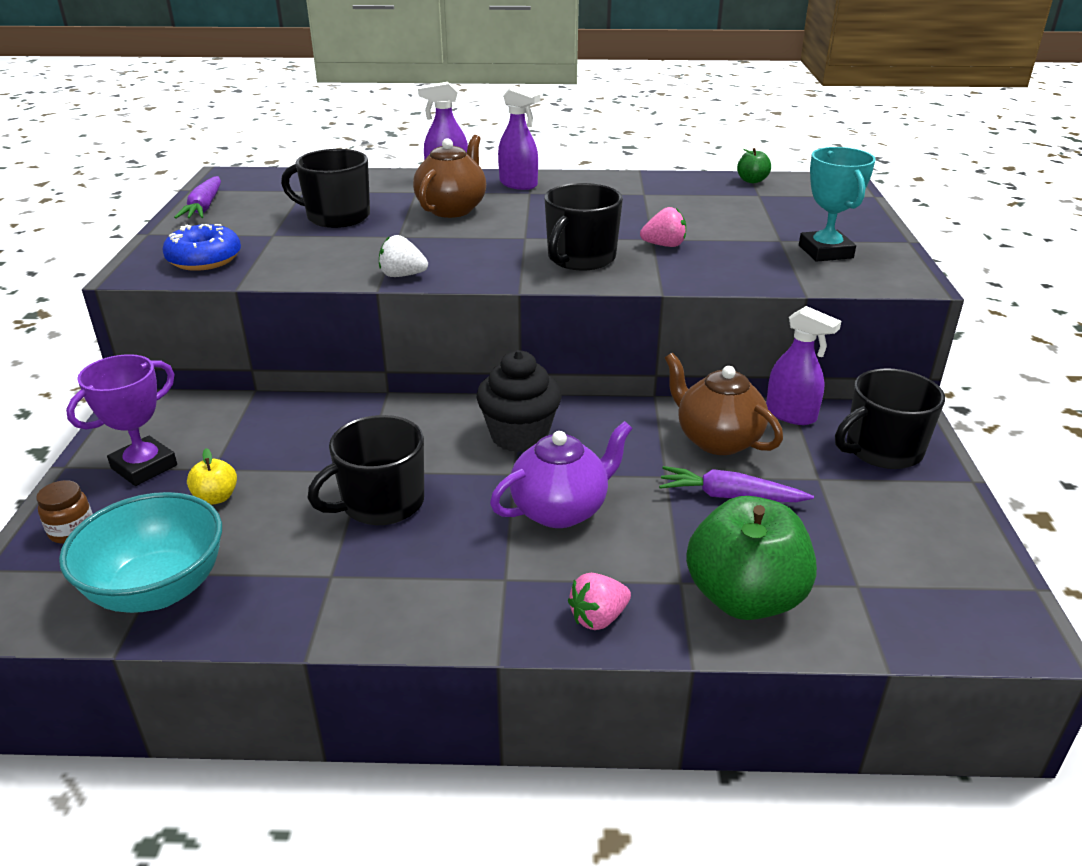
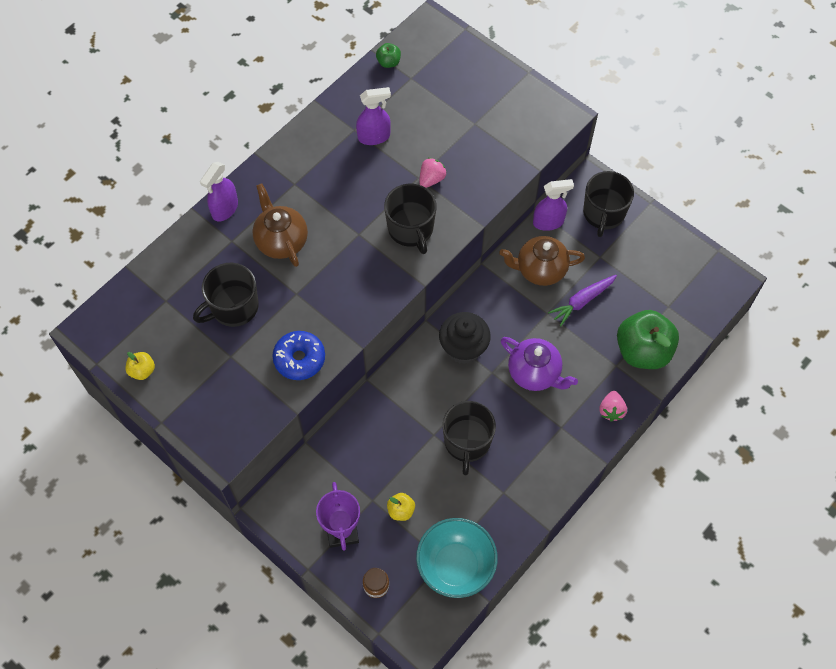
camera: 50 degrees left, 30 degrees up
blue donut [162,224,241,271] -> blue donut moved to [272,331,325,380]
purple carrot [174,176,221,219] -> yellow apple [126,352,155,380]
white strawberry [379,235,428,277] -> none
purple teapot [490,421,633,528] -> purple teapot turned 120 degrees clockwise [501,337,578,391]
purple spray bottle [498,86,541,190] -> purple spray bottle moved to [356,87,391,145]
turquoise trophy [799,147,876,262] -> none

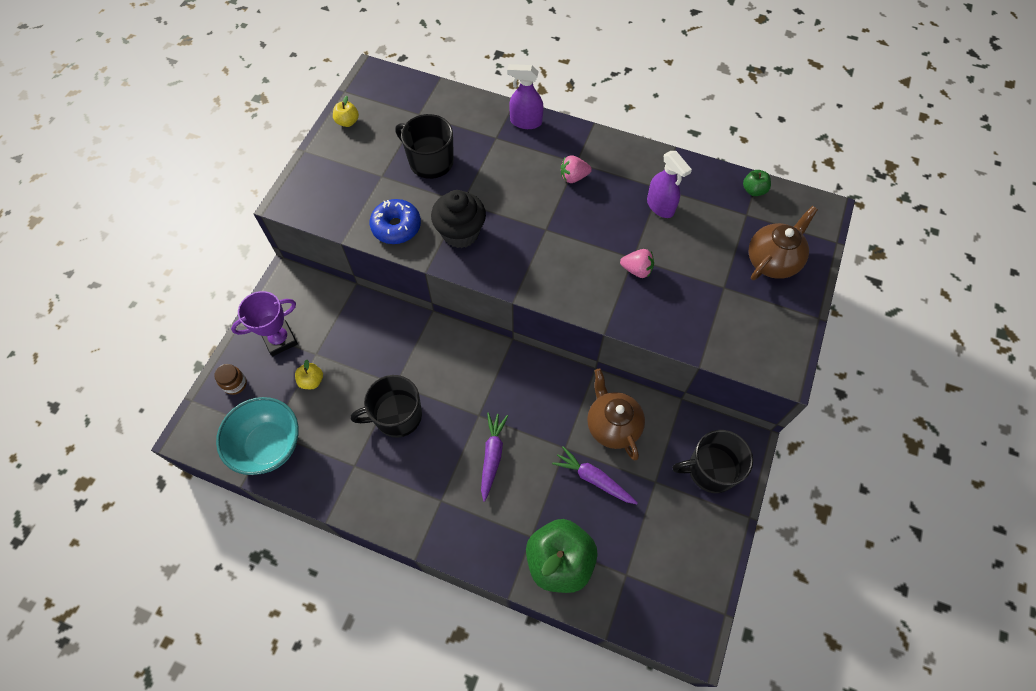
camera: 70 degrees right, 0 degrees up
brown teapot [252,184,308,267] -> brown teapot moved to [749,206,818,280]
black mug [384,184,437,254] -> none
black cupcake [439,312,491,364] -> black cupcake moved to [431,190,486,248]
purple teapot [501,337,578,391] -> purple carrot [481,413,508,502]
purple spray bottle [533,179,574,231] -> none
pink strawberry [599,391,627,422] -> pink strawberry moved to [561,155,592,183]

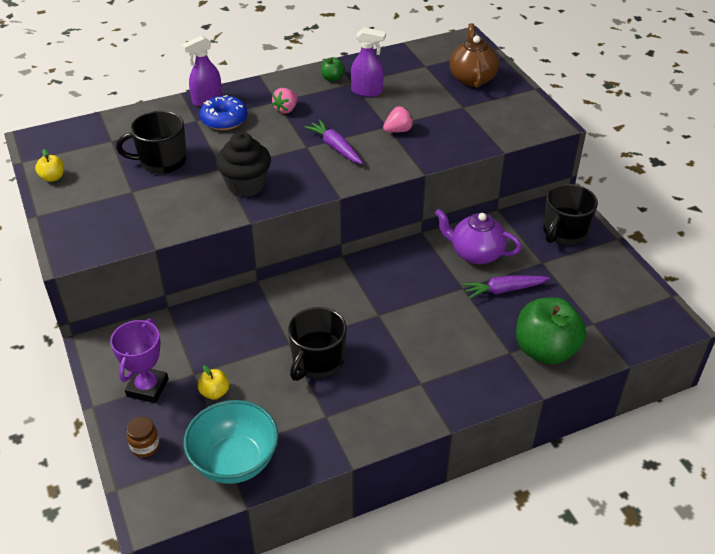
camera: 45 degrees left, 20 degrees down
blue donut [370,199,421,244] -> blue donut moved to [200,95,248,130]
purple carrot [481,413,508,502] -> purple carrot moved to [304,120,363,164]
brown teapot [587,369,645,461] -> purple teapot [435,209,522,264]
green apple [743,170,771,196] -> green apple moved to [321,57,345,81]

